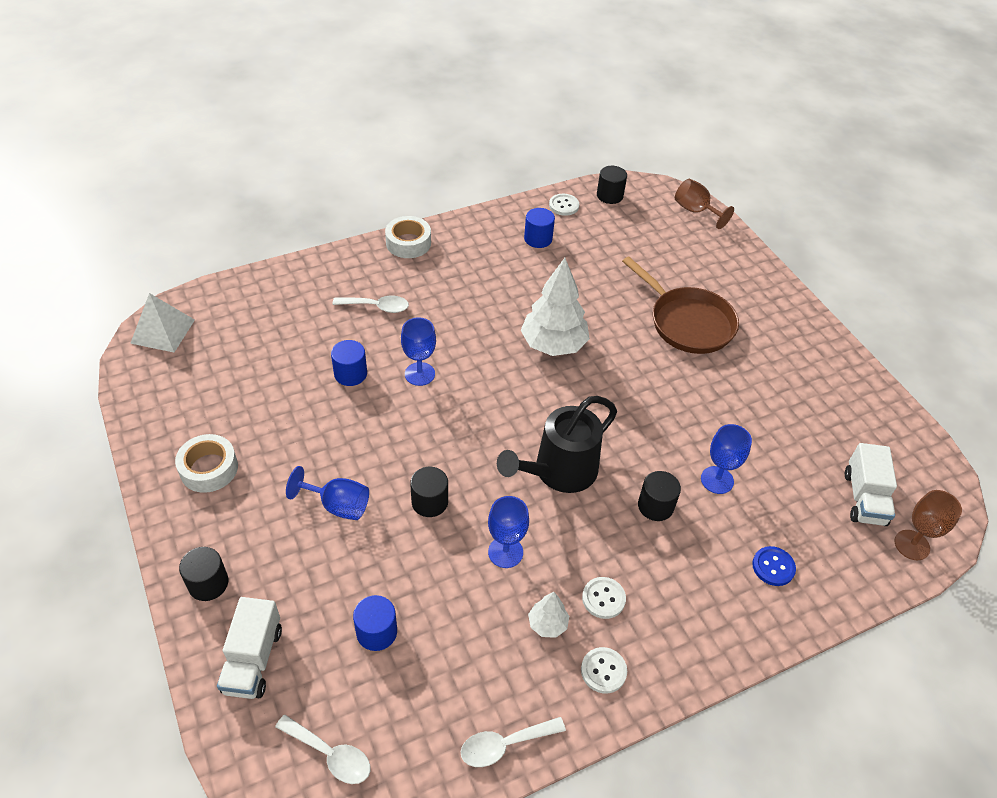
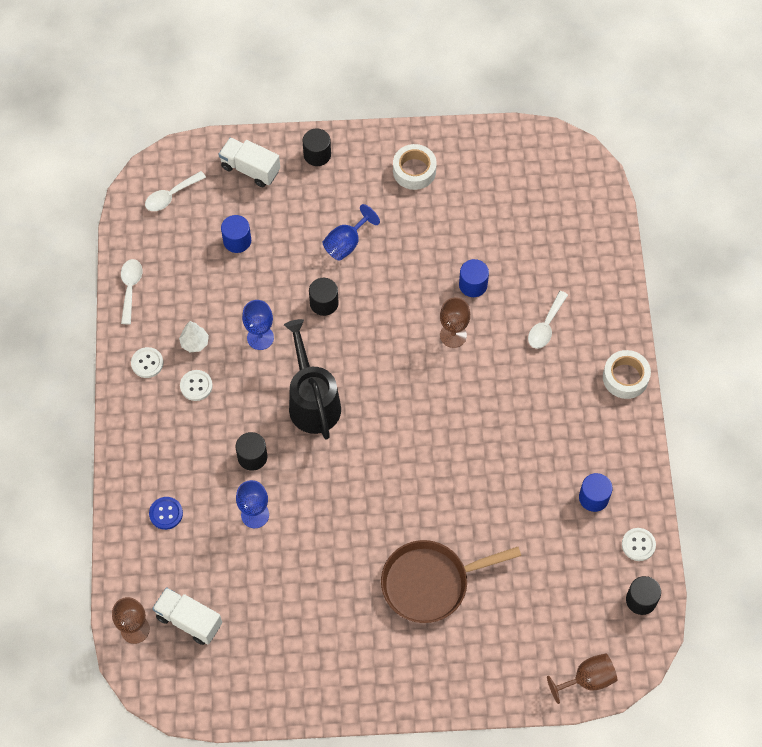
camera: 115 degrees right, 15 degrees up
white pyramid [130,293,195,352] -> none
blue goblet [401,317,436,386] -> brown goblet [440,297,470,348]
white tree [521,258,590,356] -> none

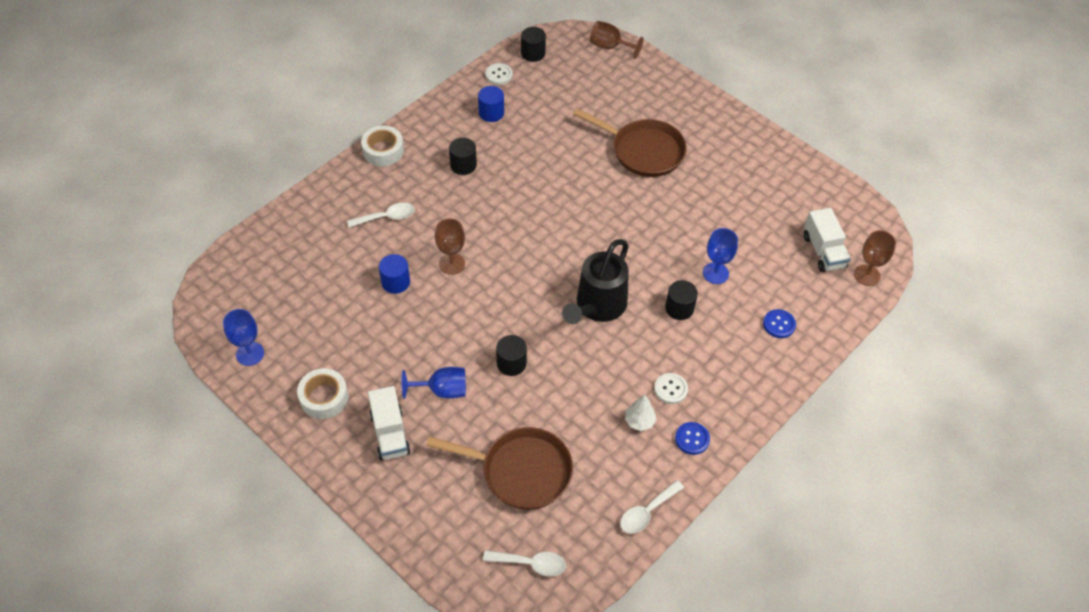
camera: 135 degrees left, 10 degrees down
white button [131,347,163,378] -> blue button [675,422,710,455]
white truck [219,137,280,187] -> white truck moved to [368,386,411,461]
blue cylinder [221,215,251,253] -> brown pan [426,427,573,510]
blue goblet [242,300,274,350] -> blue goblet moved to [223,309,264,366]
black cylinder [303,129,331,166] -> black cylinder moved to [449,138,477,175]

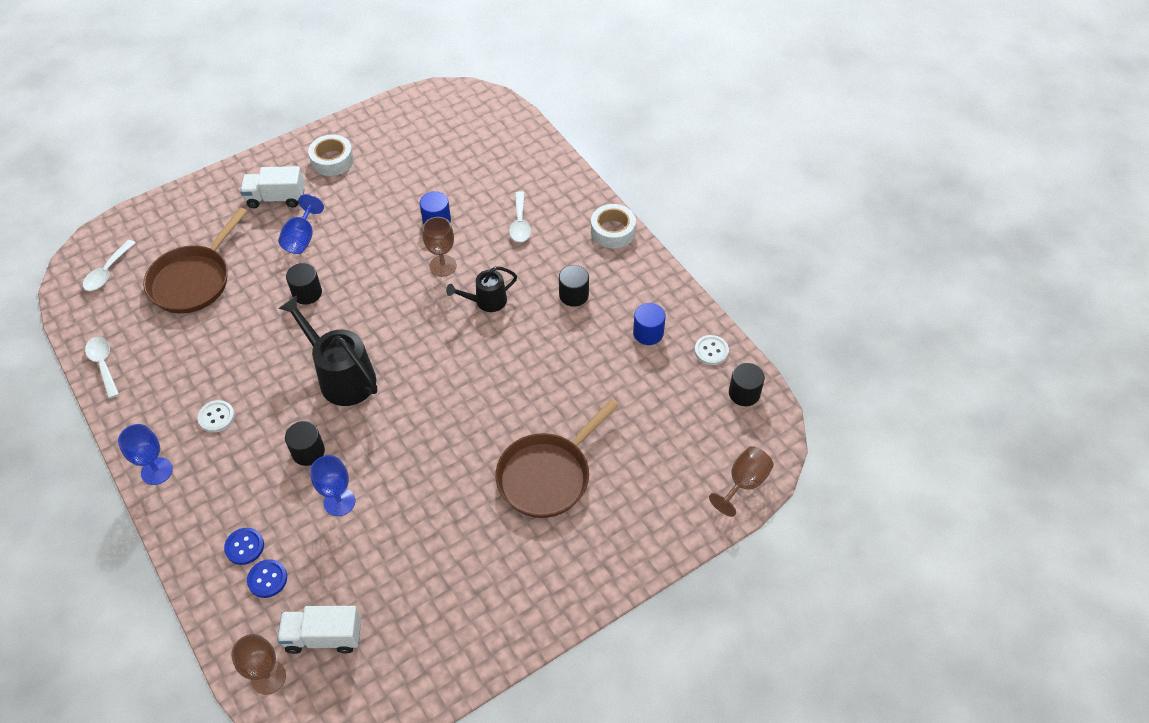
camera: 105 degrees right, 0 degrees up
blue goblet [223,309,264,366] -> blue goblet moved to [118,424,173,485]
white tree [625,395,657,431] -> none
blue button [675,422,710,455] -> blue button moved to [247,559,287,598]
none -> black watering can [446,266,517,312]

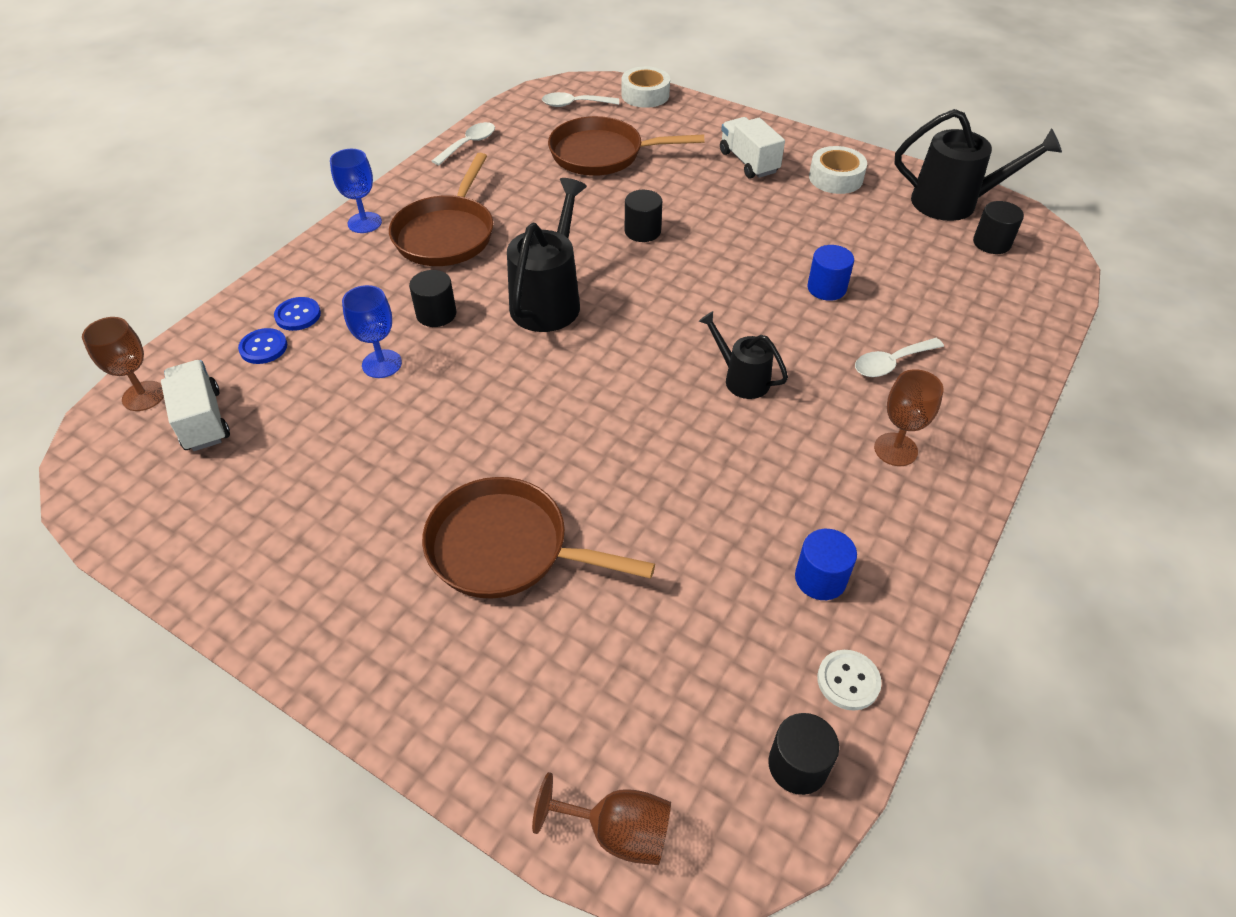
camera: 65 degrees right, 5 degrees down
white button [197,400,235,433] -> brown pan [389,153,493,266]
blue goblet [278,194,324,254] -> none
brown goblet [423,217,457,277] -> brown goblet moved to [874,369,944,466]
black cylinder [559,265,589,307] -> black cylinder moved to [973,201,1024,254]
white tape [591,204,636,248] -> white tape moved to [622,66,670,108]
none -> black watering can [895,109,1062,221]

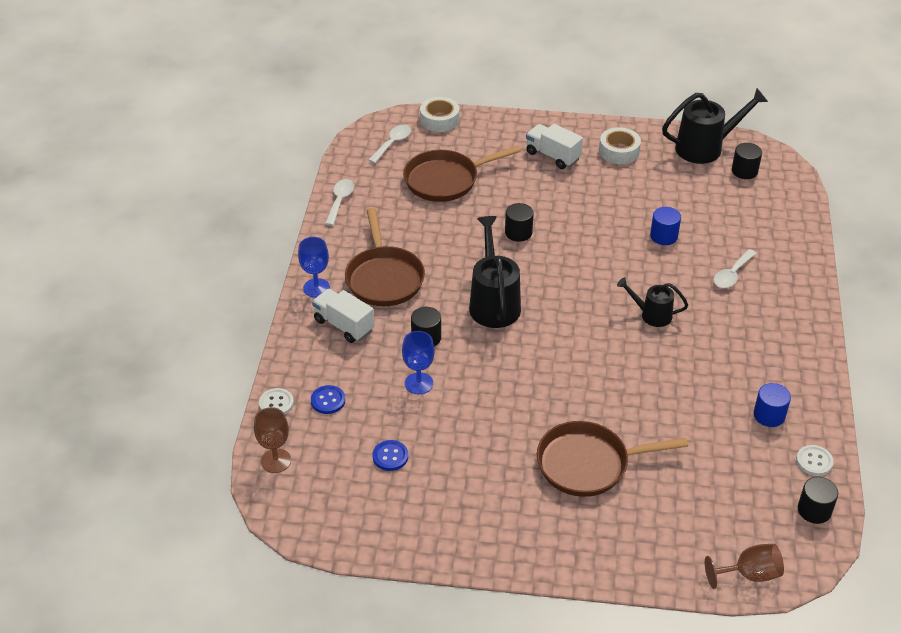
camera: 25 degrees left, 5 degrees down
white truck [161,360,230,451] -> white truck moved to [312,289,374,343]
blue button [274,297,321,331] -> blue button moved to [373,440,408,471]
white spoon [542,92,619,107] -> white spoon turned 150 degrees clockwise [369,125,411,163]
brown goblet [874,369,944,466] -> none
none -> white button [259,388,294,414]

